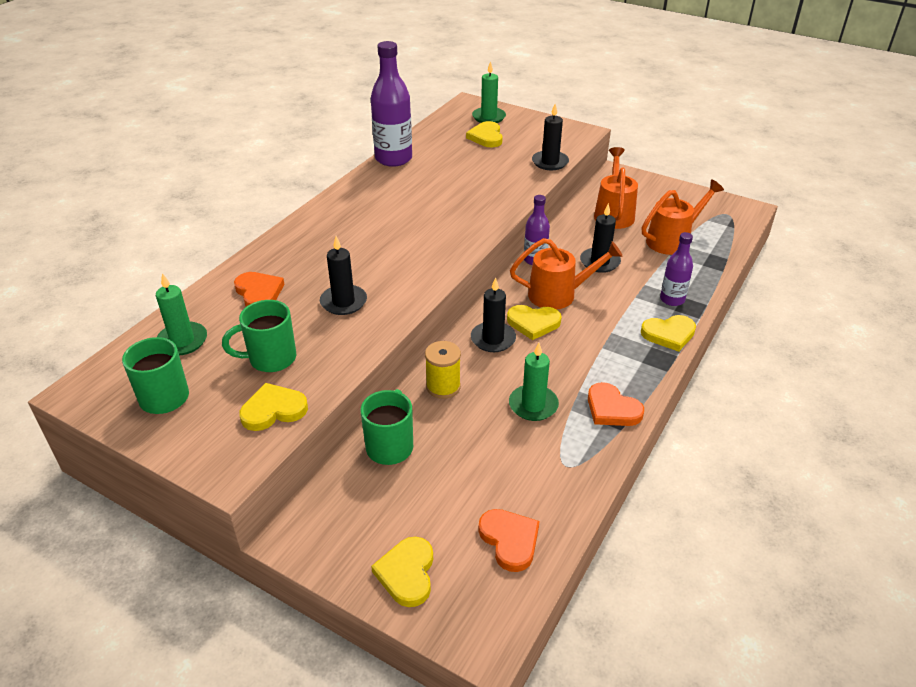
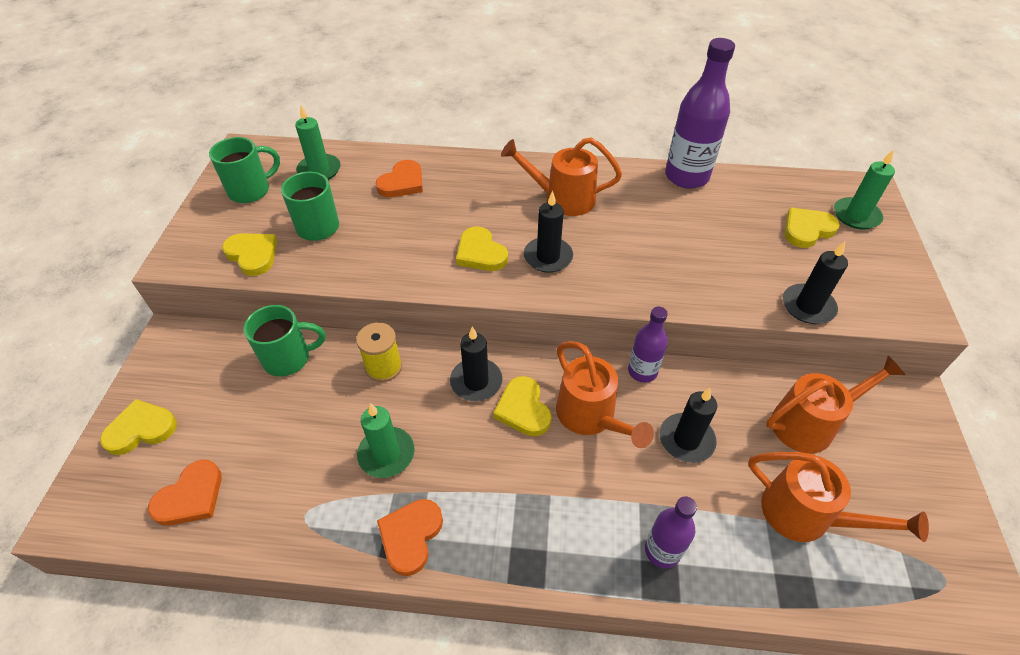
camera: 65 degrees right, 10 degrees up
black candle [320,236,367,315] -> black candle moved to [524,191,573,273]
yellow heart [641,315,696,352] -> yellow heart moved to [456,227,508,271]
none -> orange watering can [501,137,622,216]

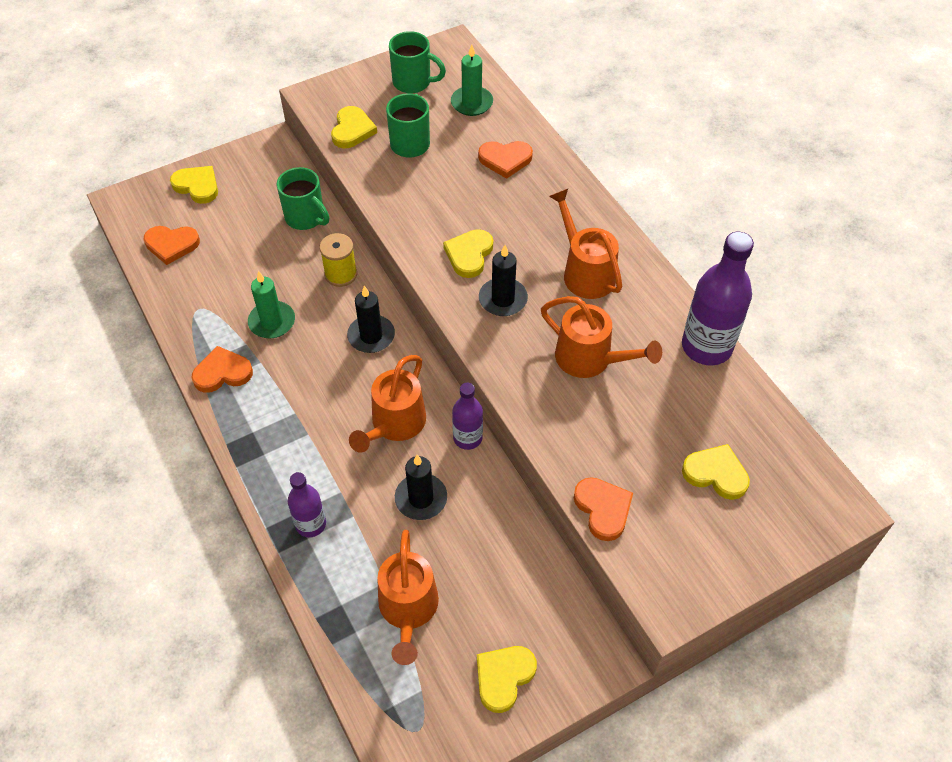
camera: 55 degrees right, 5 degrees up
yellow heart [493,376,551,436] -> yellow heart moved to [477,646,537,713]
orange watering can [766,356,906,454] -> orange watering can moved to [541,296,662,378]
black candle [783,241,848,324] -> orange heart [574,477,633,541]
green candle [834,149,895,230] -> none

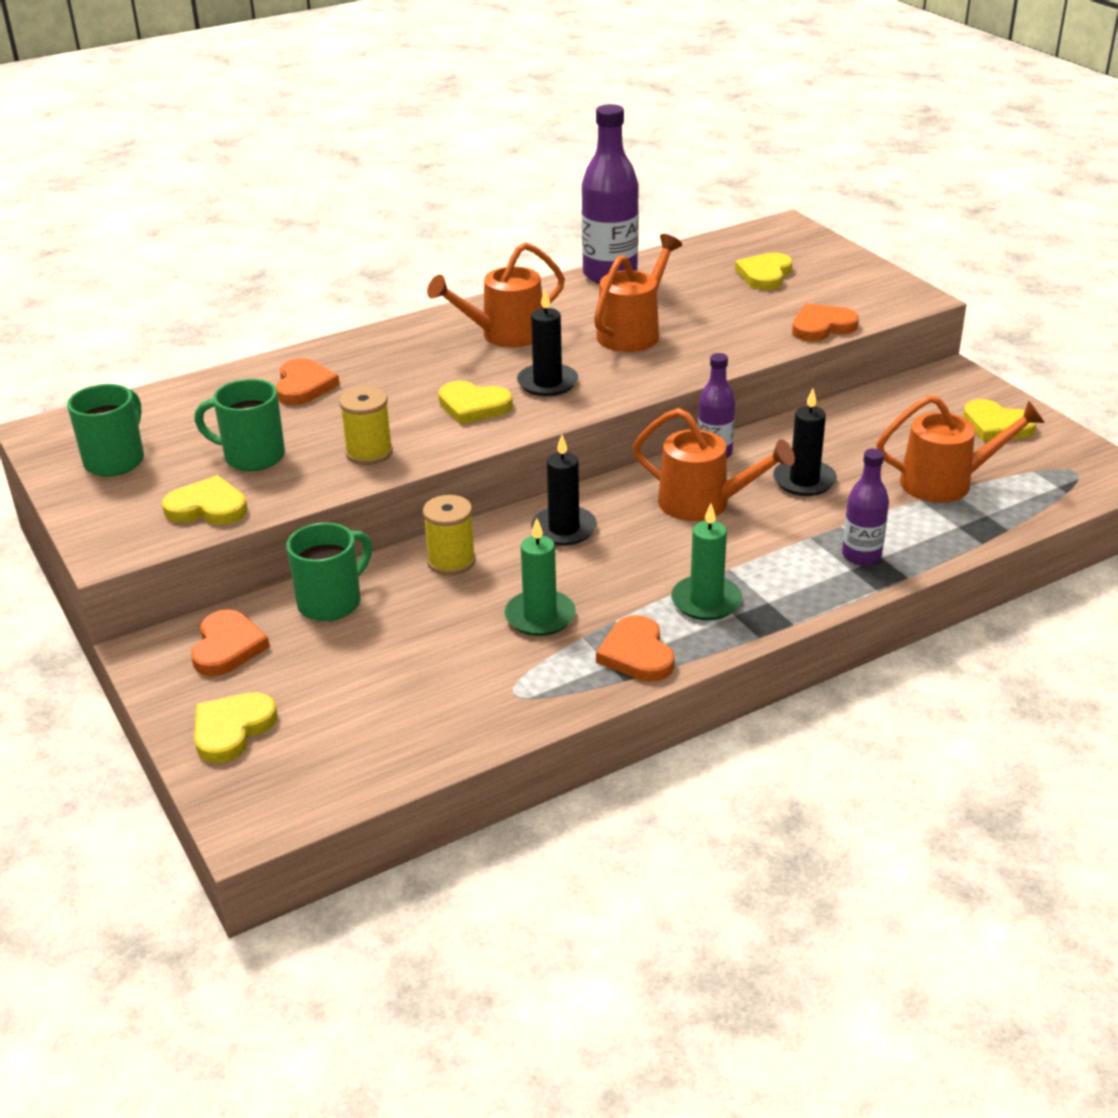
camera: 90 degrees left, 20 degrees down
orange heart [144,226,200,265] -> orange heart moved to [191,609,270,676]
green candle [451,44,493,116] -> green candle moved to [671,503,742,620]
none -> yellow spool [339,387,393,465]

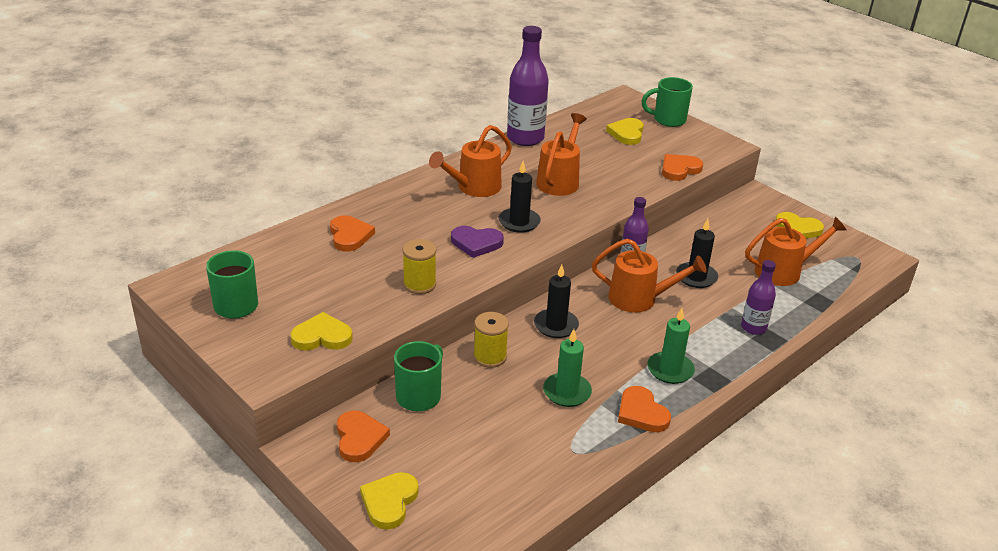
camera: 15 degrees left, 0 degrees up
green mug [194,379,285,471] -> green mug moved to [642,77,693,127]
yellow heart [438,381,513,424] -> purple heart [451,226,504,258]

